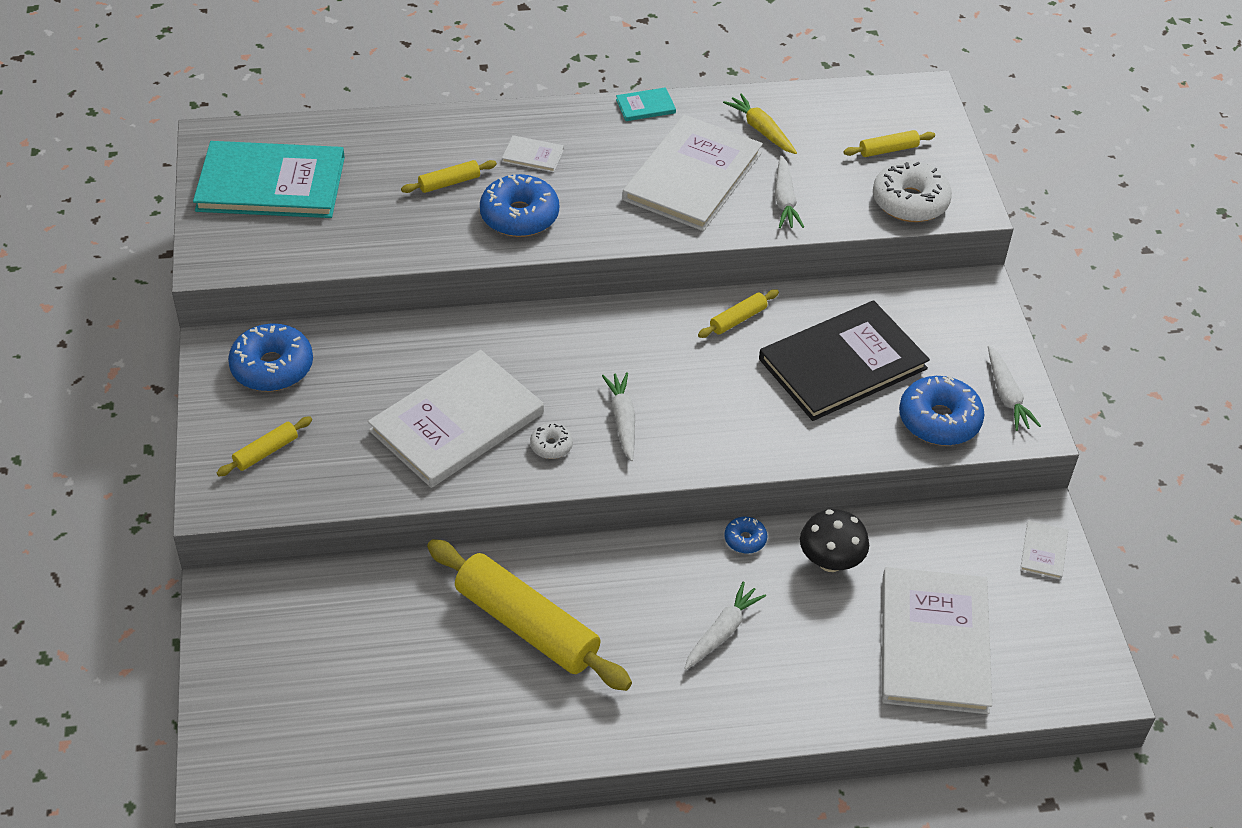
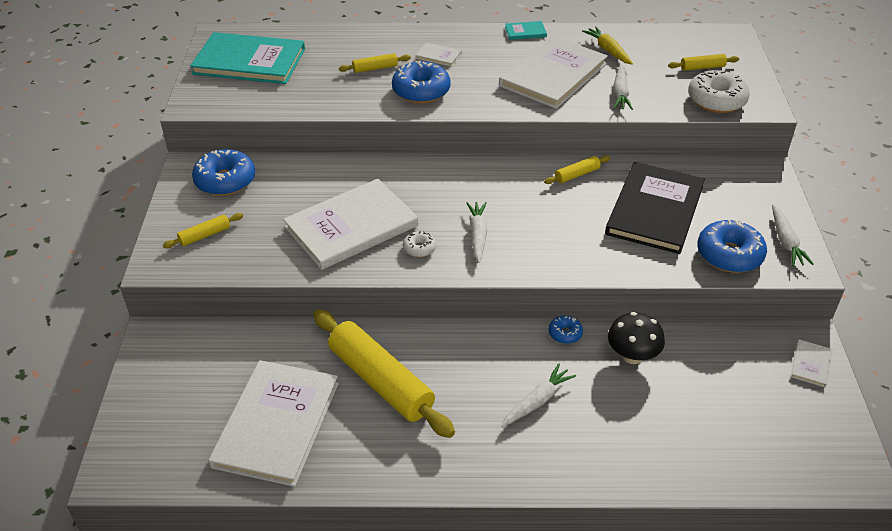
camera: 10 degrees right, 5 degrees down
black book [759,300,930,421] -> black book turned 45 degrees counterclockwise [605,162,705,254]
white book [882,567,992,714] -> white book moved to [208,360,339,487]

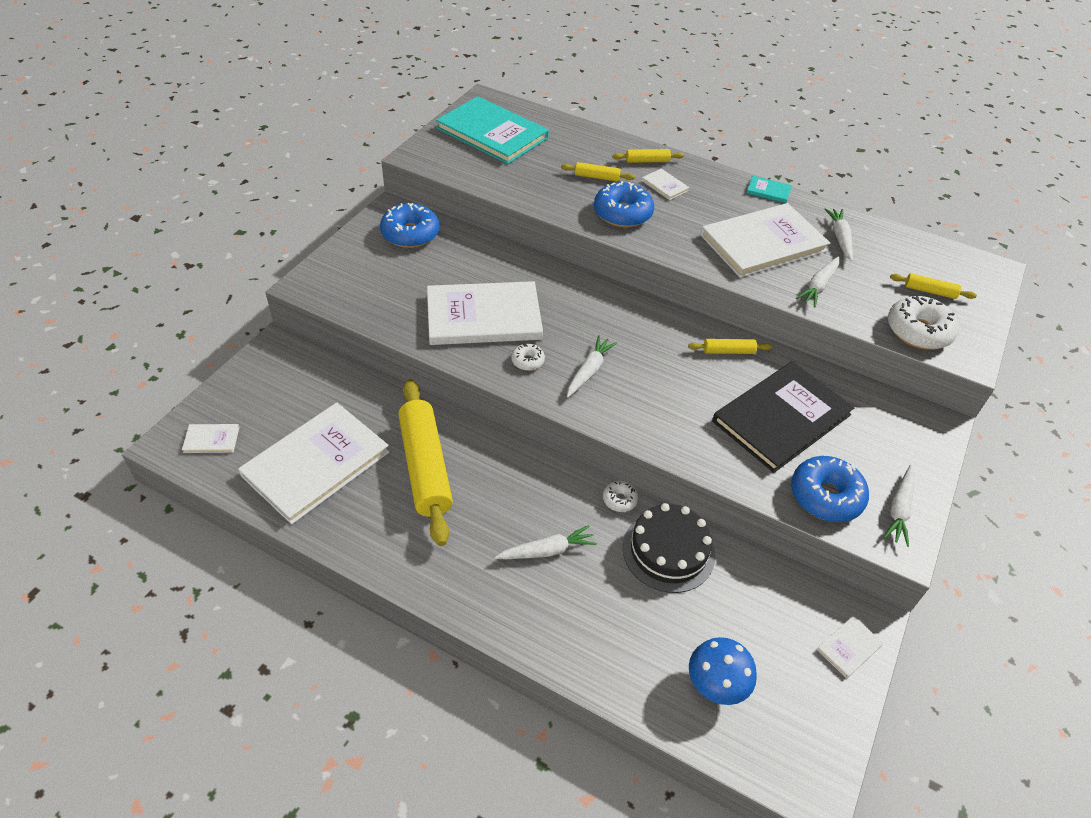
camera: 25 degrees right, 5 degrees up
yellow rolling pin [163,213,243,248] -> yellow rolling pin moved to [612,149,684,163]
blue donut [549,316,583,344] -> white donut [603,481,639,512]
yellow carrot [582,26,633,65] -> white carrot [824,208,853,261]
black mushroom [608,312,665,364] -> black cake [622,503,715,593]
none -> white book [182,424,239,453]
none -> blue mushroom [689,637,757,705]

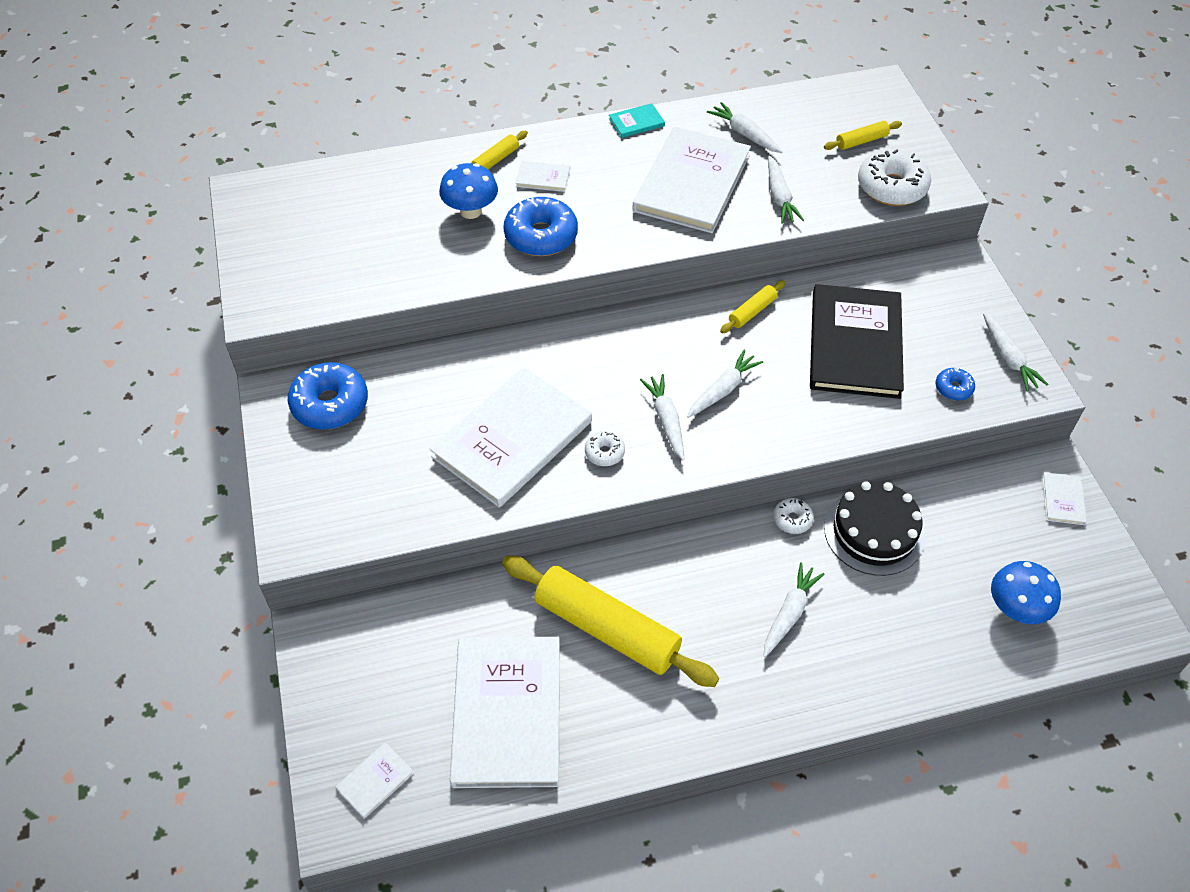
camera: 40 degrees left, 5 degrees up
turquoise book [436,96,549,164] -> none
yellow rolling pin [561,162,635,182] -> blue mushroom [439,163,498,219]
blue donut [791,456,869,522] -> blue donut [936,368,975,401], size x0.50
none -> white carrot [687,350,763,418]

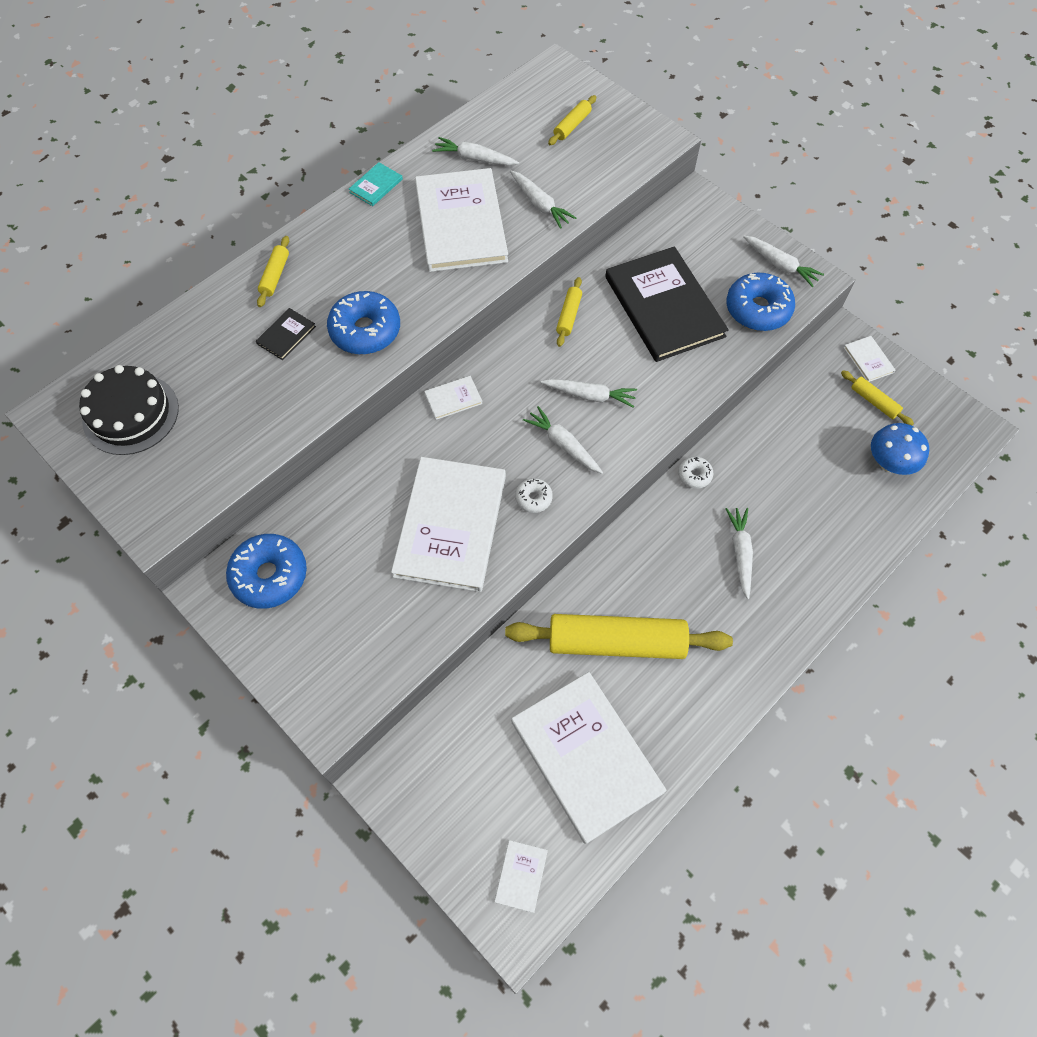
camera: 30 degrees left, 10 degrees up
blue mushroom [439,163,498,219] -> black book [256,308,316,360]
white book [516,161,570,192] -> white book moved to [424,376,483,420]
white carrot [687,350,763,418] -> white carrot turned 90 degrees clockwise [541,379,637,408]
black cake [824,482,925,576] -> black cake moved to [79,365,179,455]
white donut [858,149,931,206] -> none
blue donut [936,368,975,401] -> blue donut [726,273,795,331], size x2.00
none -> yellow rolling pin [841,370,914,426]

